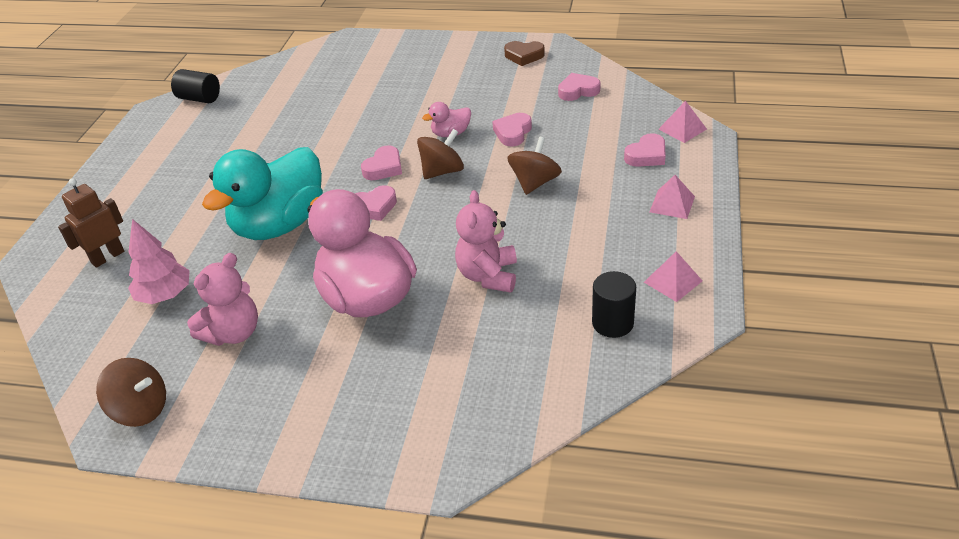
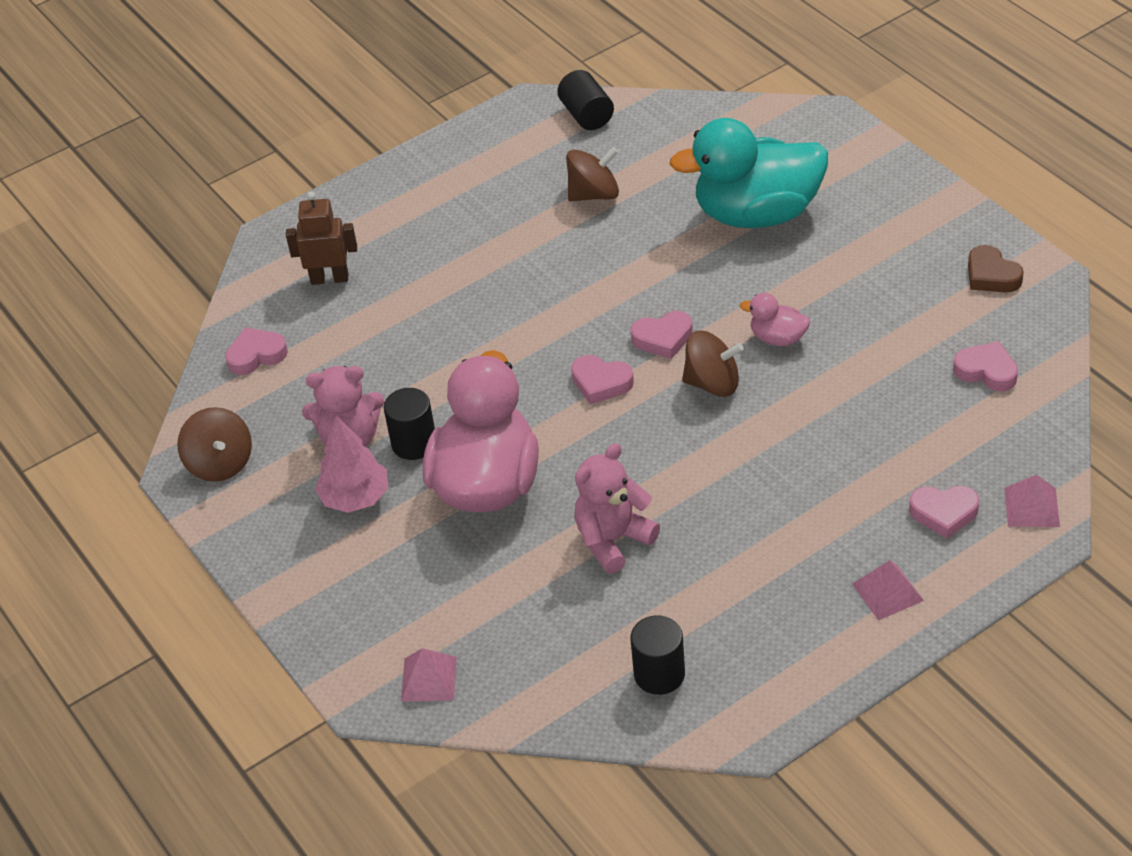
camera: 45 degrees right, 5 degrees up
pink tree [128,219,190,304] -> pink tree moved to [315,416,389,513]
turquoise duck [202,147,323,240] -> turquoise duck moved to [670,118,828,228]
pink heart [492,113,532,147] -> pink heart moved to [225,327,288,375]
brown spinning top [507,137,562,195] -> brown spinning top moved to [566,147,619,201]
pink pyramid [644,251,702,302] -> pink pyramid moved to [401,648,457,702]
none -> black cylinder [383,388,435,460]

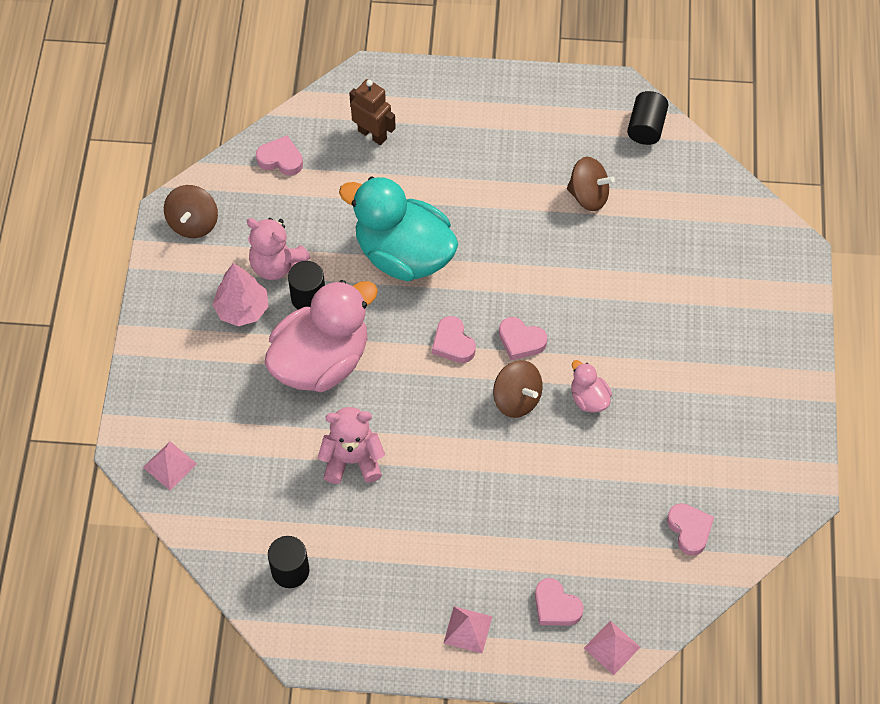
camera: 35 degrees right, 15 degrees up
turquoise duck [670,118,828,228] -> turquoise duck moved to [339,176,459,281]
brown heart [968,245,1024,293] -> none

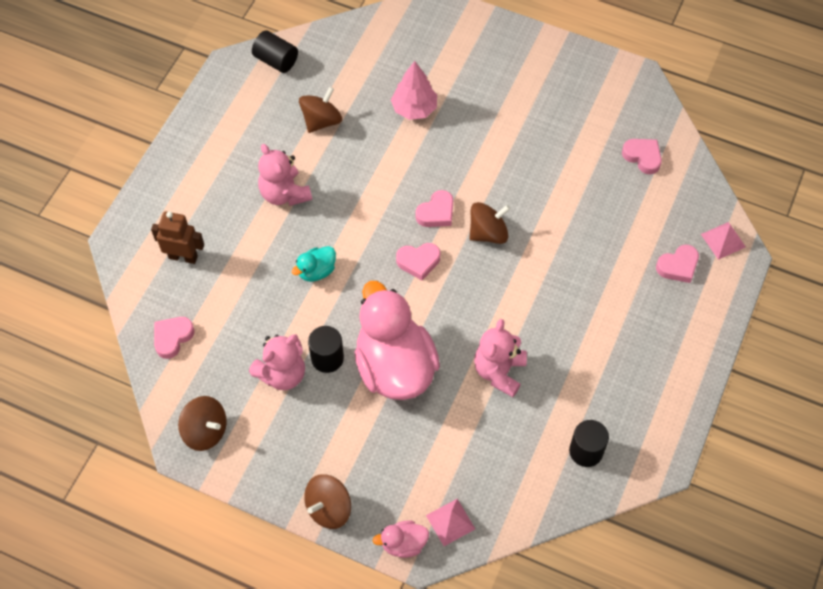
camera: 70 degrees left, 0 degrees up
pink tree [212,263,268,326] -> pink tree moved to [391,61,437,120]
turquoise duck [339,176,459,281] -> turquoise duck [292,246,336,282], size x0.43
brown robot [349,79,396,145] -> brown robot turned 45 degrees clockwise [151,211,204,264]
pink pyramid [443,607,493,654] -> none
pink duck [571,360,612,413] -> pink duck moved to [373,520,429,558]
pink heart [667,503,714,556] -> pink heart turned 45 degrees clockwise [622,139,662,174]
none -> pink teddy bear [258,144,312,206]
none -> brown spinning top [304,474,351,529]

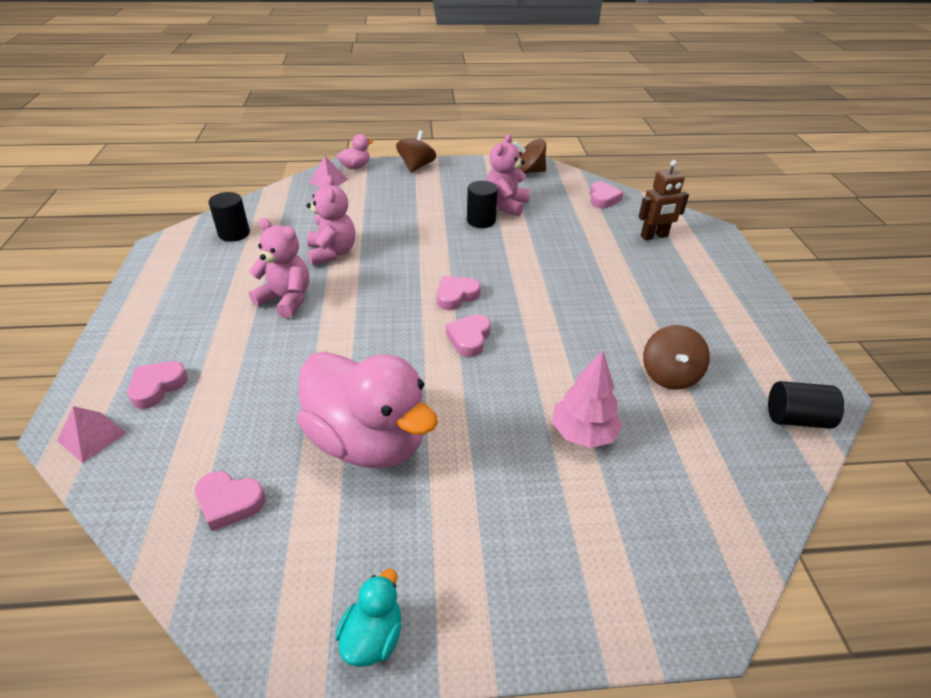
camera: 150 degrees right, 20 degrees down
pink teddy bear [258,144,312,206] -> pink teddy bear moved to [249,218,309,318]
turquoise duck [292,246,336,282] -> turquoise duck moved to [335,569,402,667]
pink duck [355,281,440,400] -> pink duck moved to [297,351,438,468]
brown spinning top [469,202,510,244] -> none

